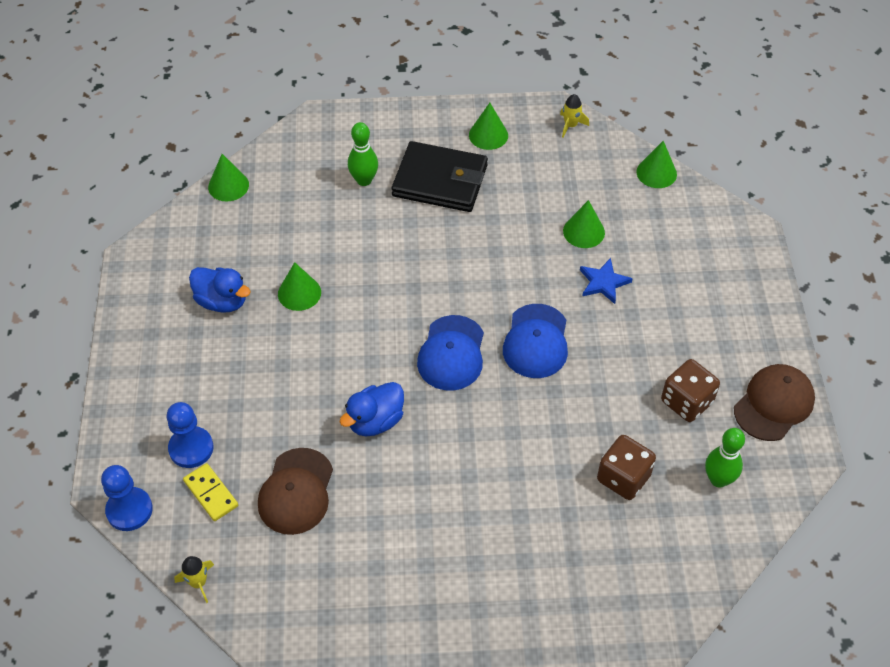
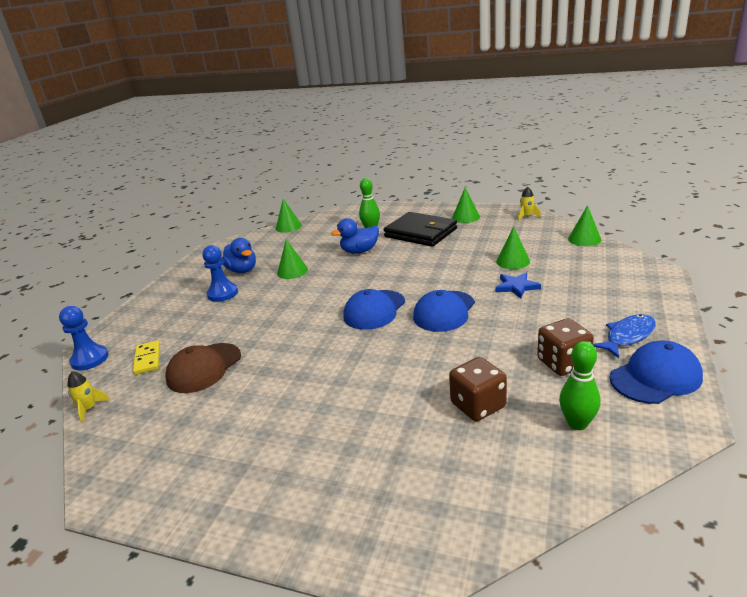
camera: 25 degrees right, 25 degrees down
blue pawn [167,402,214,468] -> blue pawn moved to [202,245,238,302]
blue duck [340,382,404,436] -> blue duck moved to [331,218,379,254]
brown cap [734,364,815,441] -> blue cap [610,341,703,404]
none -> blue fish [593,314,656,358]

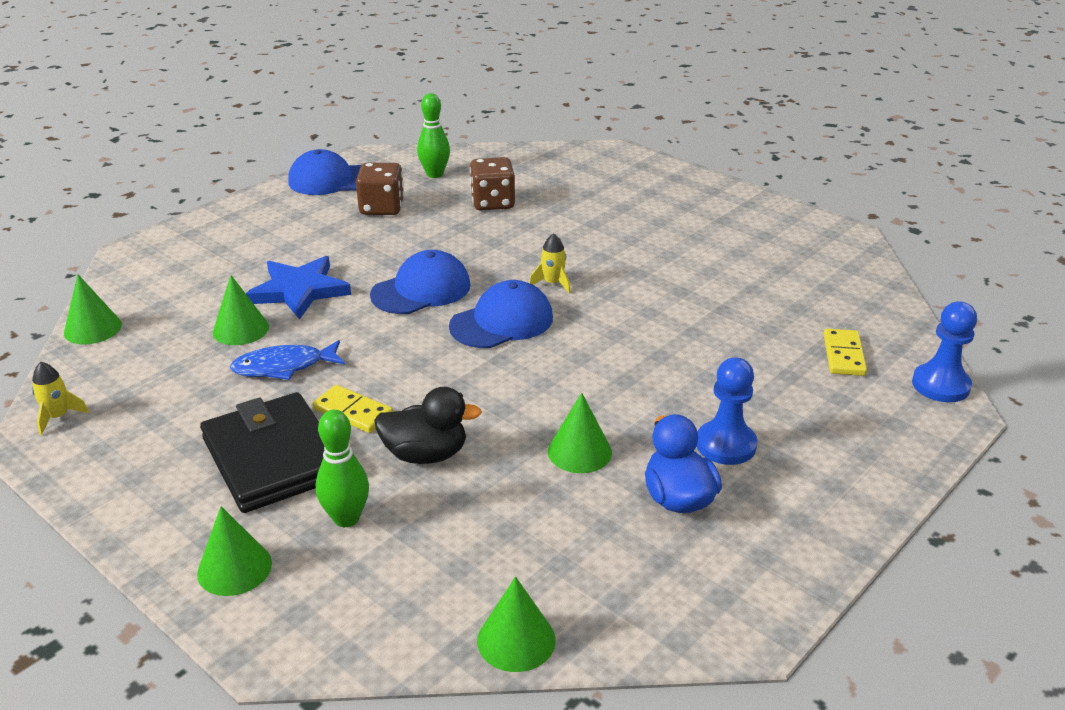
camera: 160 degrees left, 5 degrees up
yellow rocket [67,371,110,423] -> yellow rocket moved to [529,233,571,293]
brown cap [165,343,241,393] -> none
blue duck [331,218,379,254] -> black duck [374,387,482,464]
green cone [452,188,480,223] -> green cone moved to [197,506,272,596]
blue star [495,272,541,299] -> blue star [246,256,351,319], size x1.56
blue fish [593,314,656,358] -> blue fish moved to [230,340,345,380]
none -> yellow domino [313,385,393,433]

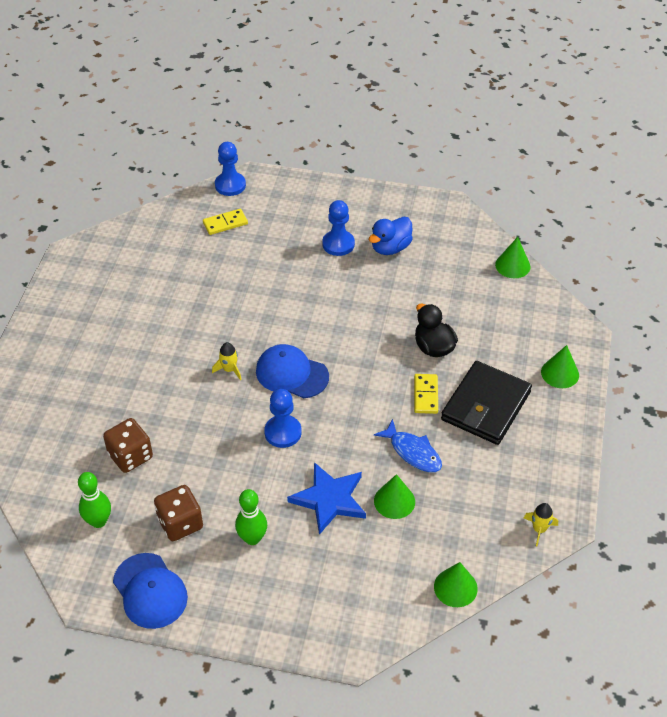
camera: 120 degrees left, 15 degrees up
green bowling pin [316,410,369,527] -> green bowling pin moved to [235,489,267,545]
blue cap [370,250,470,314] -> blue pawn [264,389,302,448]
green cone [548,393,612,473] -> none

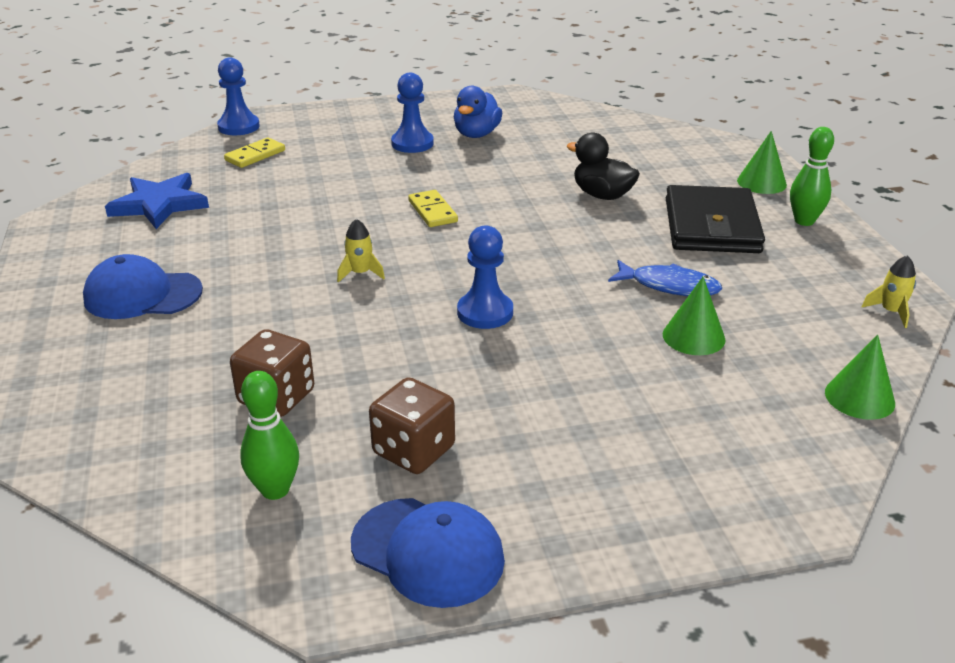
camera: 25 degrees left, 15 degrees down
green bowling pin [235,489,267,545] -> green bowling pin moved to [790,127,834,226]
blue cap [256,344,329,398] -> blue cap moved to [83,254,203,319]
blue star [287,462,366,535] -> blue star moved to [105,173,209,229]
yellow domino [414,374,438,414] -> yellow domino moved to [408,190,458,227]
green cone [495,237,531,278] -> none

